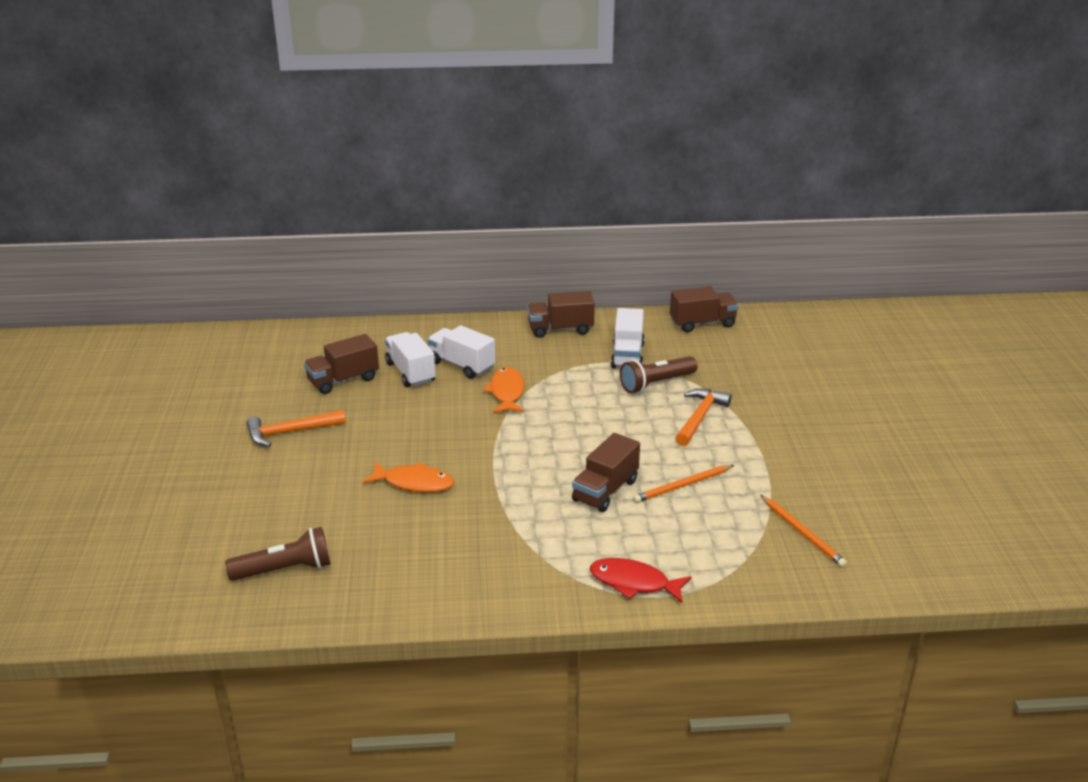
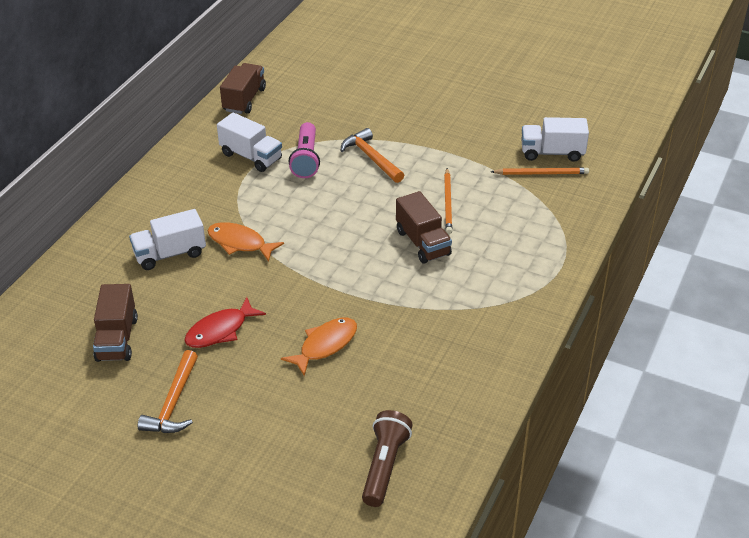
camera: 60 degrees left, 10 degrees up
white truck [385,332,436,387] -> white truck moved to [521,117,589,162]
brown truck [527,291,595,338] -> none
red fish [590,558,691,603] -> red fish moved to [184,297,266,348]
brown flashlight [620,356,697,393] -> pink flashlight [289,122,320,178]

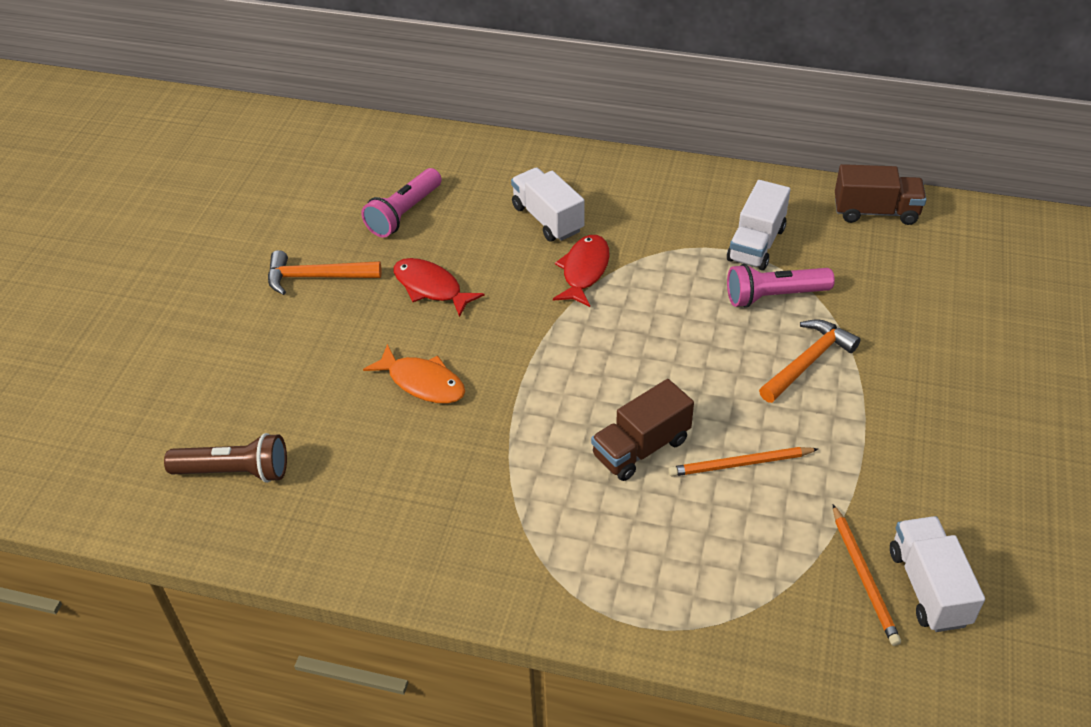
camera: 80 degrees right, 5 degrees up
brown truck [93,284,138,362] -> pink flashlight [361,168,442,238]
orange fish [208,222,284,262] -> red fish [553,235,609,307]

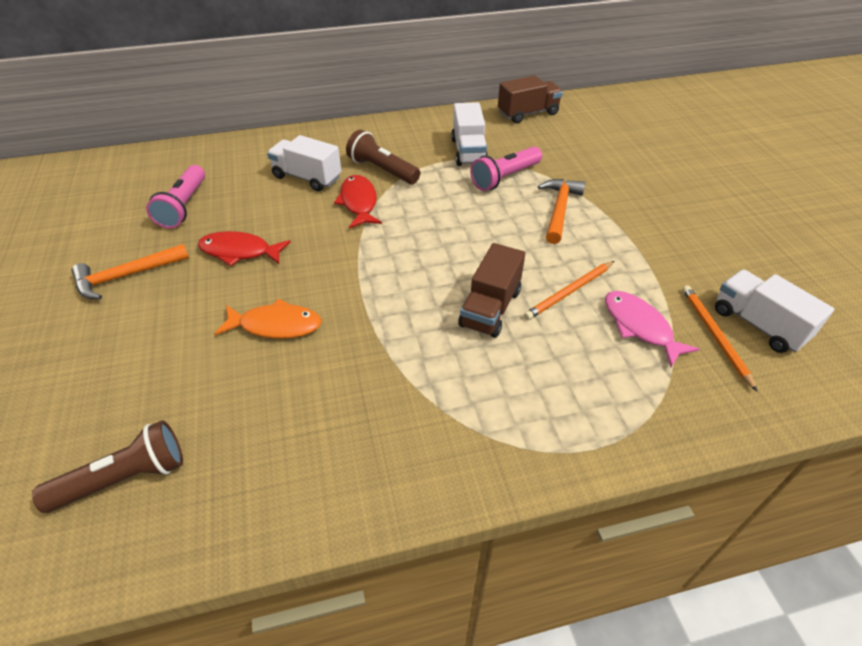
camera: 30 degrees left, 0 degrees up
orange pencil [833,505,901,646] -> orange pencil turned 150 degrees counterclockwise [682,285,757,391]
none -> brown flashlight [346,129,420,184]
none -> pink fish [605,291,700,367]

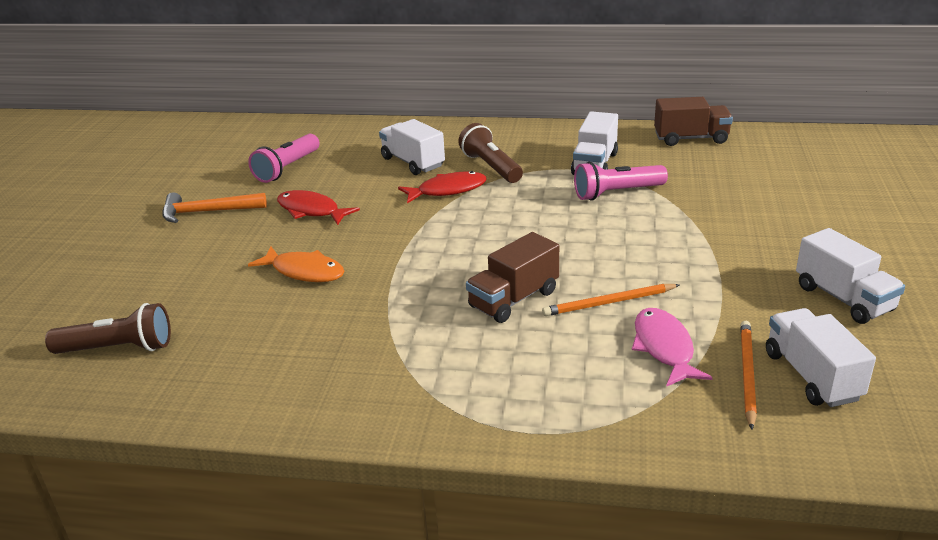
camera: 25 degrees right, 15 degrees down
red fish [334,175,382,228] -> red fish turned 60 degrees clockwise [398,171,487,204]
orange hammer [538,179,585,244] -> none
none -> white truck [796,228,905,324]

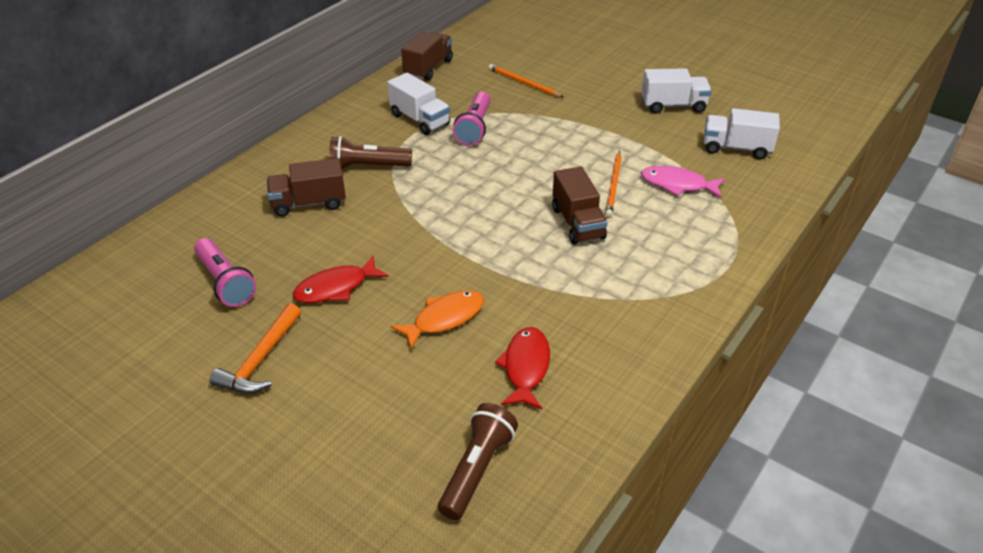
camera: 65 degrees left, 10 degrees up
white truck [379,119,445,175] -> brown truck [267,158,346,217]
red fish [398,171,487,204] -> red fish moved to [495,327,550,409]
orange pencil [740,321,757,430] -> orange pencil moved to [489,64,564,97]

